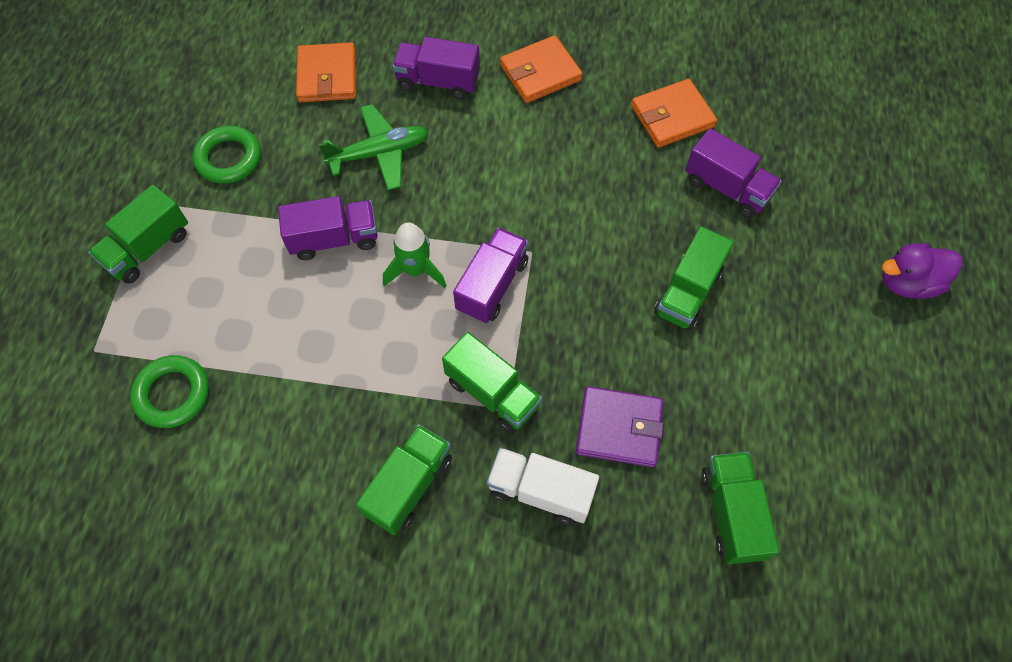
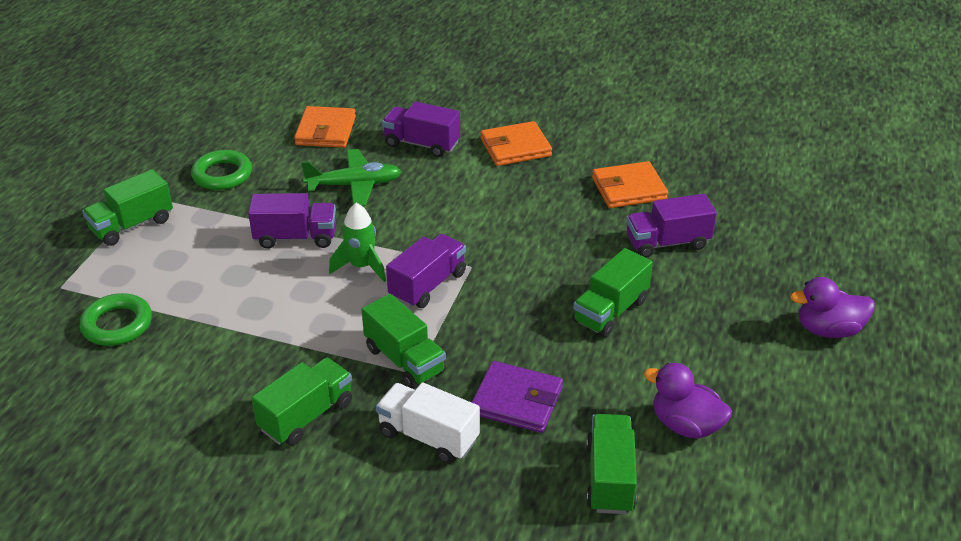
camera: 10 degrees right, 25 degrees down
purple truck [685,128,782,218] -> purple truck turned 120 degrees clockwise [626,194,717,258]
none -> purple duck [644,363,732,439]

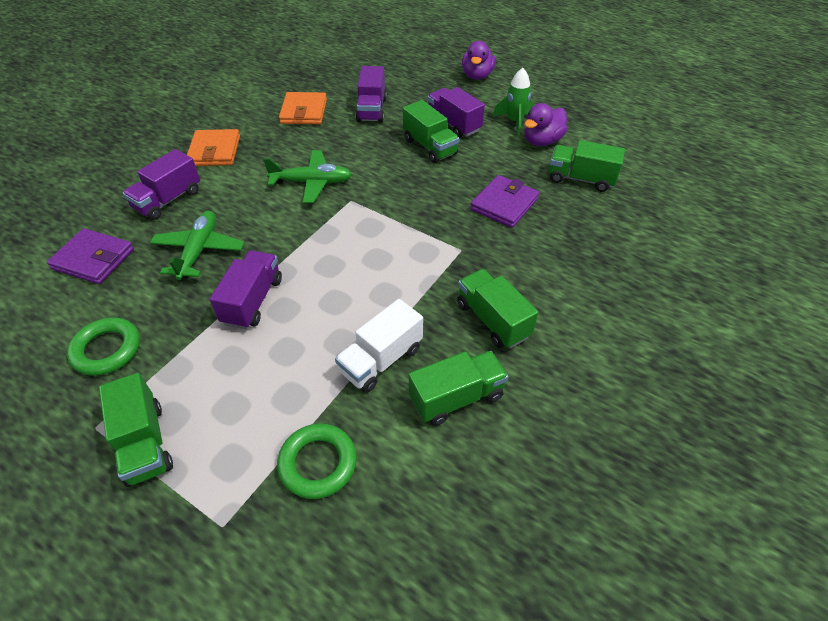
camera: 75 degrees left, 10 degrees up
orange wallet [294,106,356,148] -> purple wallet [47,228,134,284]
green rocket [329,203,386,282] -> green rocket moved to [493,68,534,136]
green truck [362,294,446,389] -> green truck moved to [409,351,509,426]
white truck [376,382,480,464] -> white truck moved to [335,299,423,393]
purple truck [386,234,466,308] -> purple truck moved to [427,87,485,138]
none -> green plane [263,150,352,203]

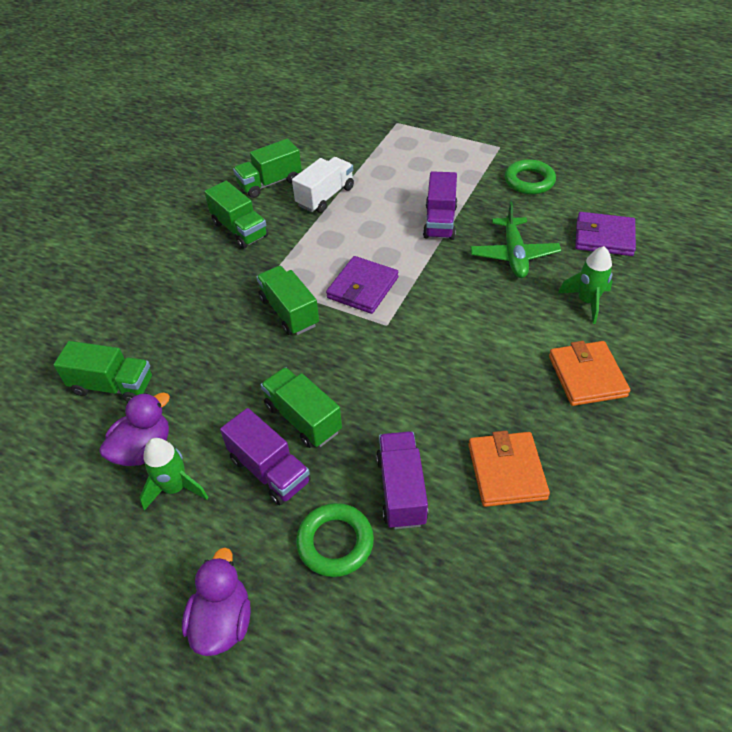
camera: 175 degrees right, 0 degrees up
green truck [99,373,173,487] -> green truck moved to [256,266,319,335]
purple truck [123,149,200,220] -> green rocket [558,246,613,324]
green plane [263,150,352,203] -> none
green ring [277,423,357,499] -> green ring moved to [296,503,374,577]
purple wallet [470,175,539,228] -> purple wallet moved to [326,256,398,314]

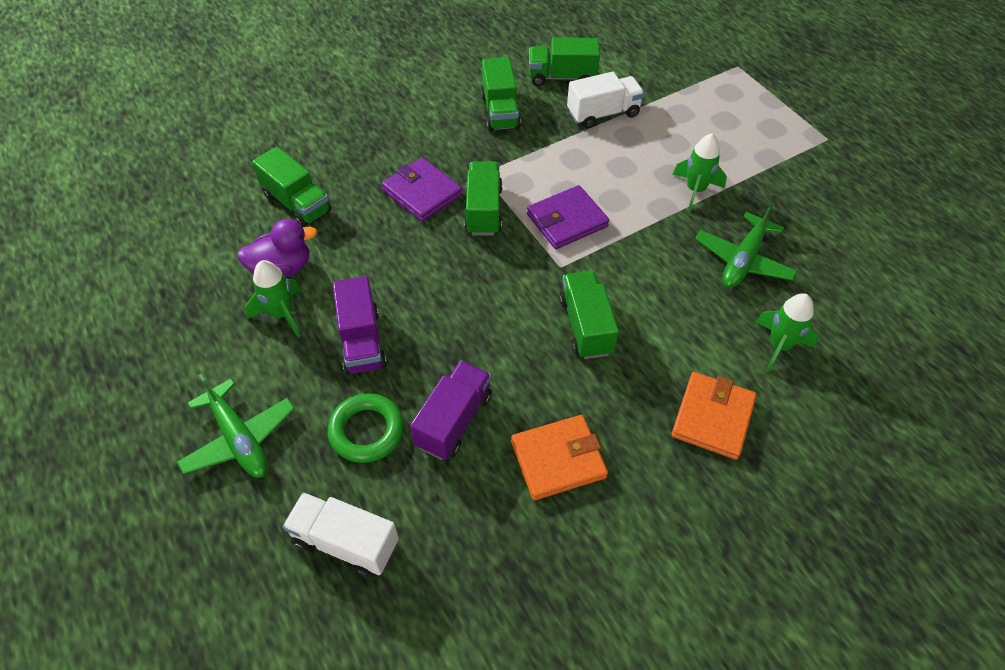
camera: 30 degrees right, 5 degrees up
purple duck [182,547,251,656] -> green plane [177,374,295,478]
green truck [261,367,342,448] -> green truck moved to [559,271,619,359]
purple truck [423,171,457,240] -> green rocket [673,133,727,212]
orange wallet [468,431,550,507] -> orange wallet turned 45 degrees clockwise [511,415,608,500]
green ring [505,159,556,194] -> none
purple wallet [575,212,636,256] -> purple wallet moved to [382,158,462,222]
none -> white truck [283,492,399,577]

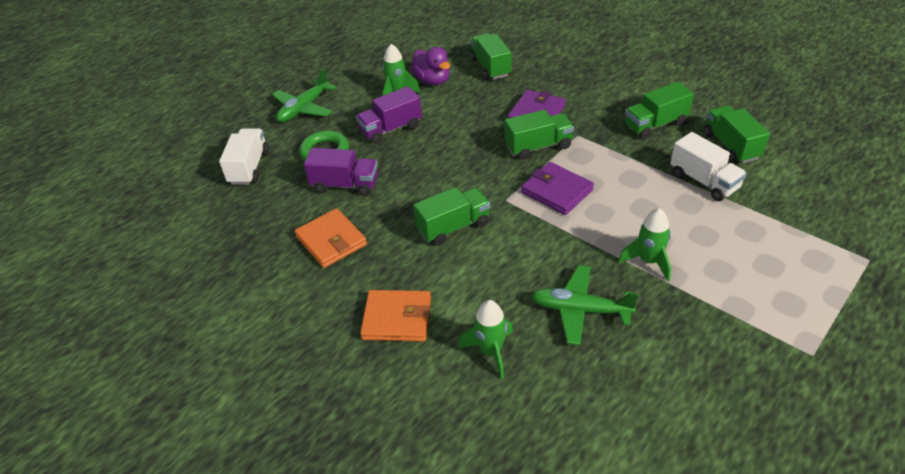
camera: 75 degrees right, 10 degrees down
green truck [252,146,331,227] -> green truck turned 135 degrees clockwise [470,33,511,80]

